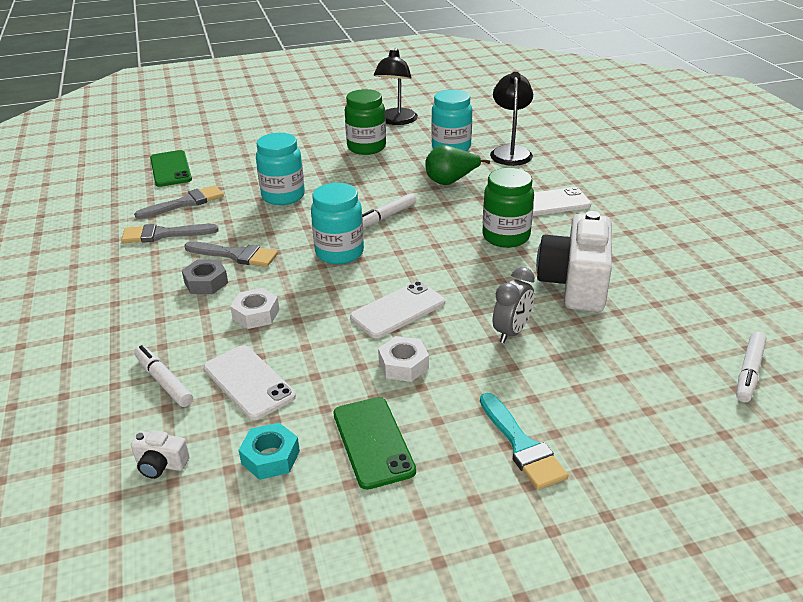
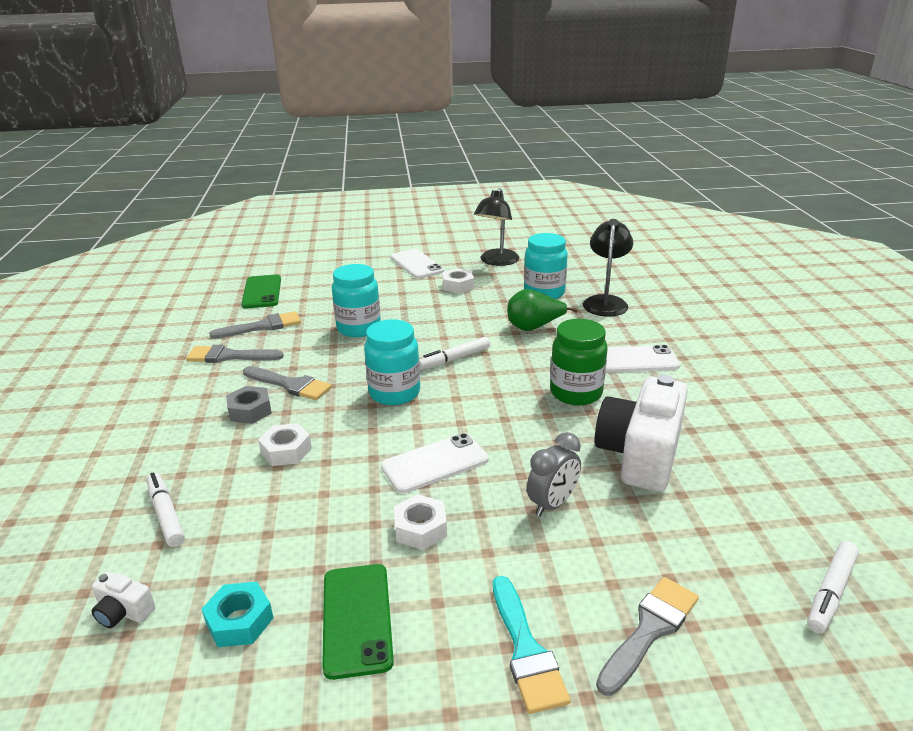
camera: 10 degrees right, 5 degrees down
white phone [204,345,296,420] -> white phone moved to [390,249,444,279]
green jar [345,89,386,155] -> white nut [443,268,474,294]
none -> grey brush [596,577,699,696]

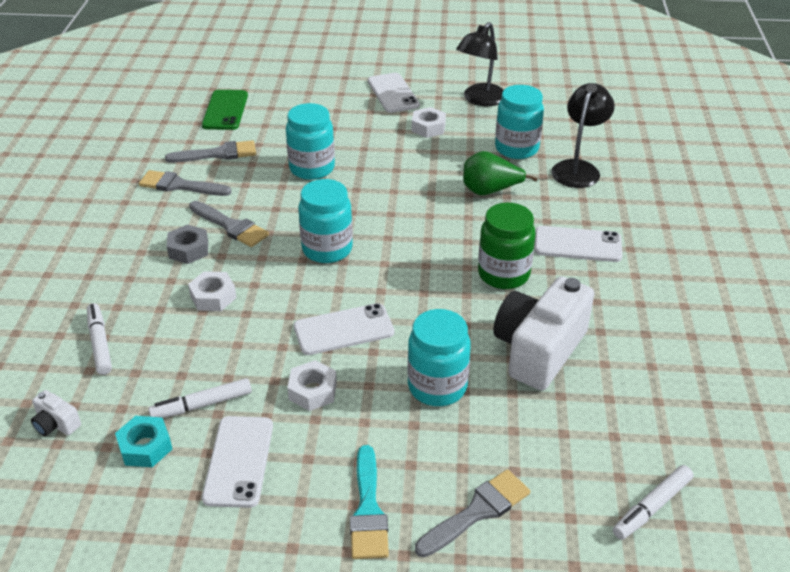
camera: 10 degrees right, 10 degrees up
green phone [322,564,394,680] -> white phone [202,416,273,508]
white marker [419,337,490,370] -> white marker moved to [148,378,252,418]
grey clock [527,432,581,517] -> turquoise jar [407,309,471,406]

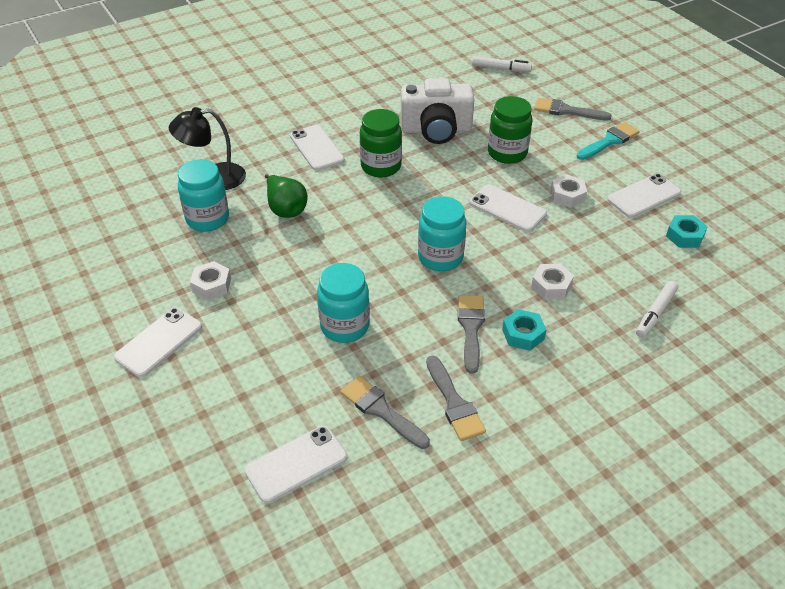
camera: 125 degrees left, 5 degrees up
white camera [31,390,81,436] -> none
white marker [148,378,252,418] -> none
grey nut [167,225,208,264] -> turquoise nut [502,309,546,351]
green phone [202,90,248,130] -> white phone [245,426,347,503]
turquoise jar [407,309,471,406] -> green jar [488,96,532,164]
black lamp [456,22,503,106] -> none

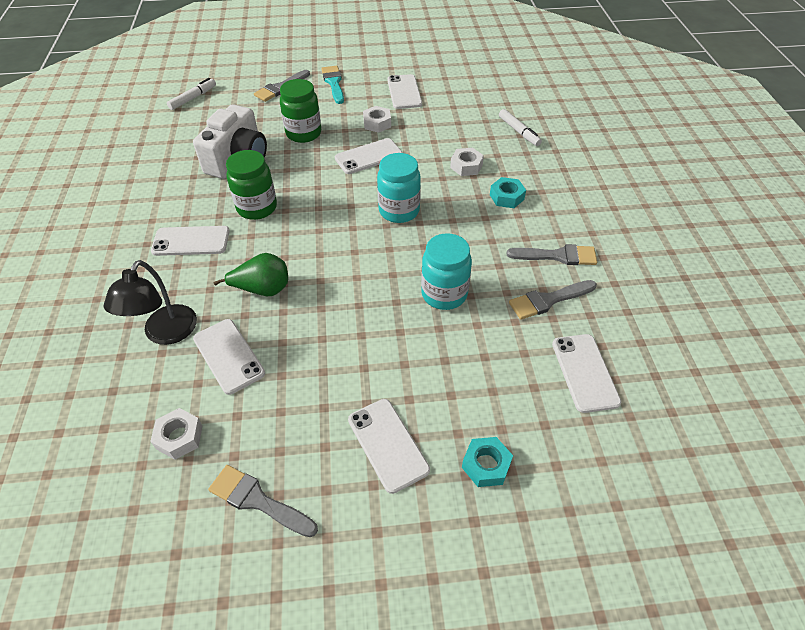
camera: 65 degrees left, 5 degrees up
turquoise jar [178,159,229,232] -> white phone [193,319,265,395]
white nut [190,261,231,300] -> white nut moved to [150,408,202,460]
grey brush [458,295,485,374] -> grey brush moved to [208,465,318,537]
turquoise nut [666,215,708,248] -> turquoise nut moved to [462,437,513,487]

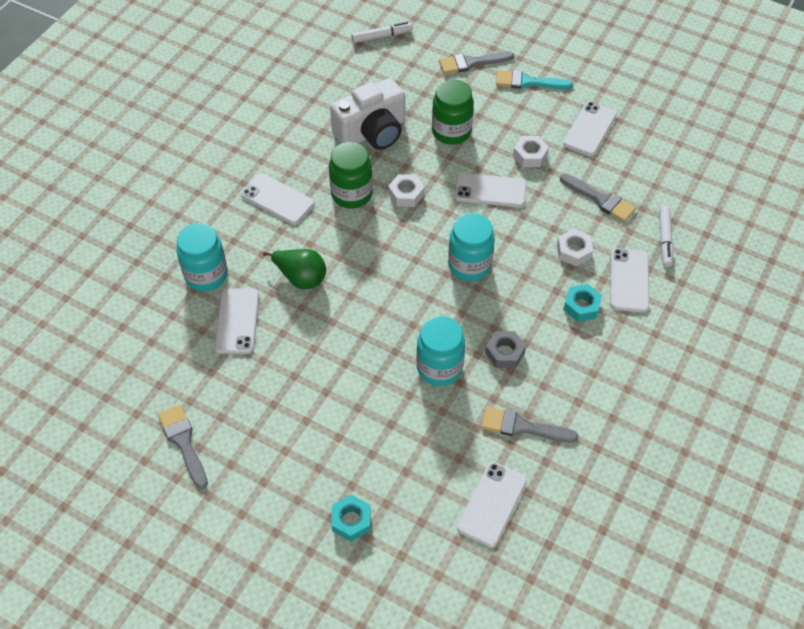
camera: 35 degrees right, 5 degrees up
black lamp [104,260,197,345] -> turquoise jar [177,223,228,291]
white nut [150,408,202,460] -> white nut moved to [388,174,424,207]
turquoise brush [321,66,344,104] -> turquoise brush turned 105 degrees counterclockwise [496,70,573,89]
white phone [348,399,430,494] -> white phone moved to [610,248,649,313]
grey brush [507,244,597,265] -> grey brush moved to [560,173,636,222]
none -> grey nut [485,331,526,368]

